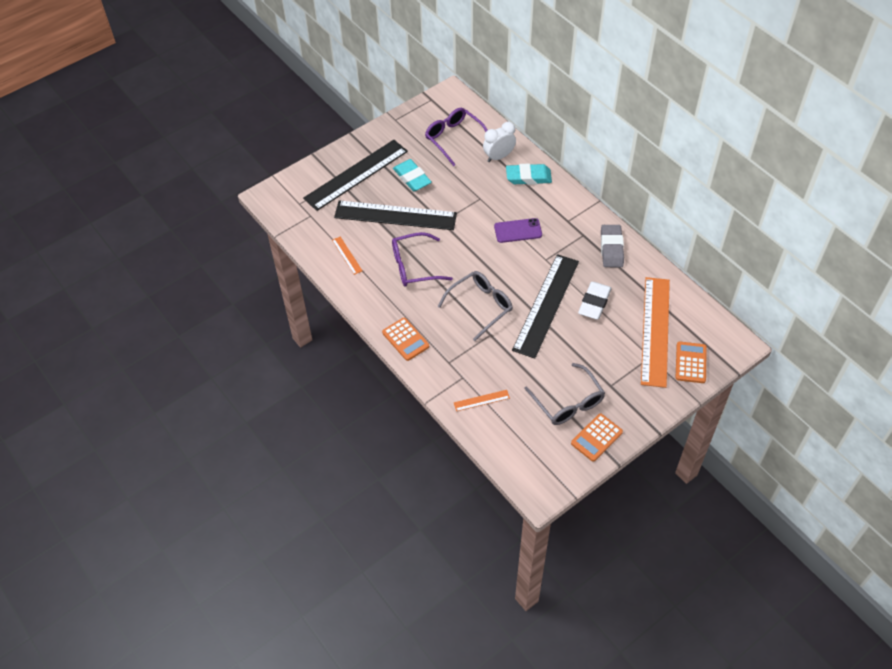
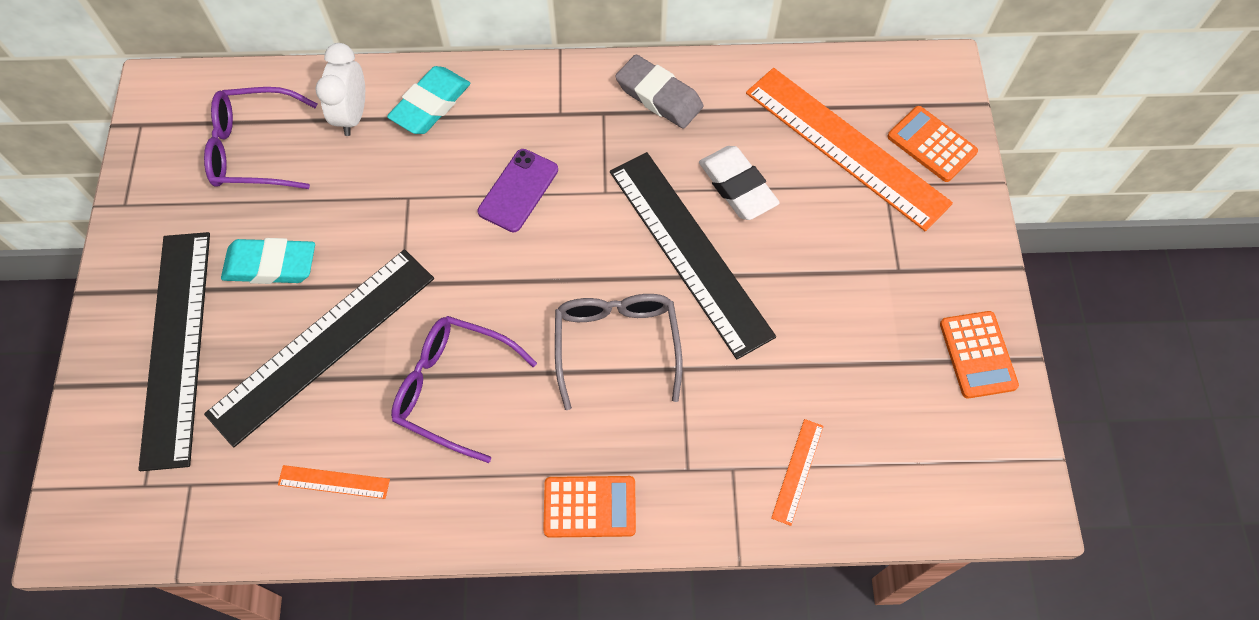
camera: 55 degrees left, 10 degrees up
purple glasses [392,232,453,286] -> purple glasses turned 90 degrees clockwise [391,316,537,463]
grey glasses [524,363,605,425] -> none

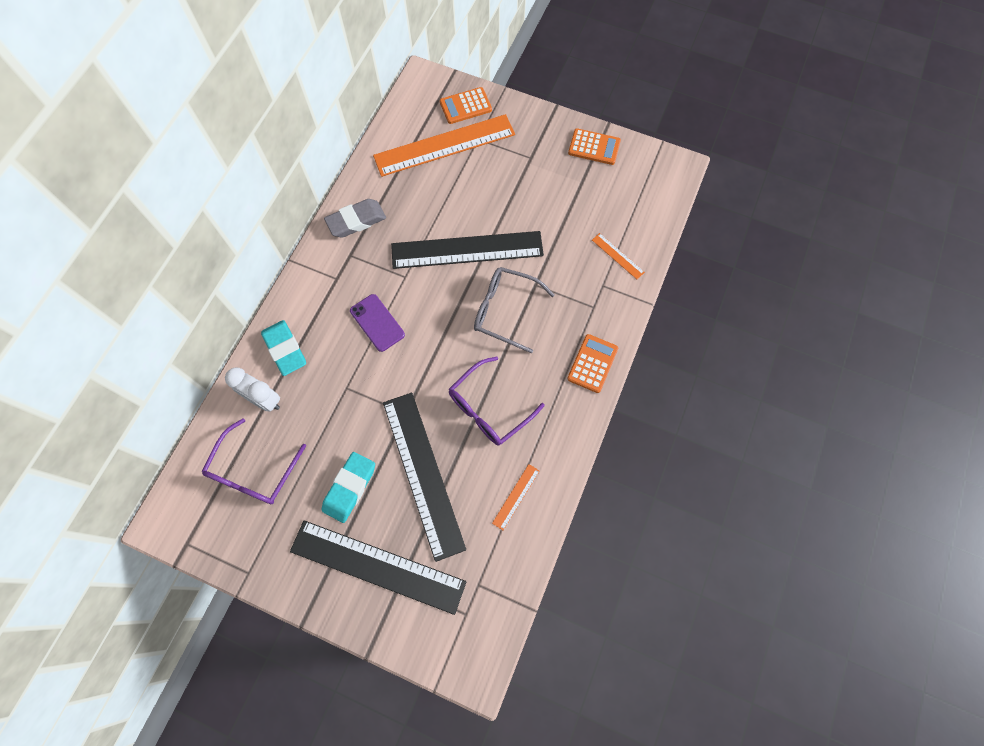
camera: 65 degrees left, 5 degrees up
white eraser [699,146,780,220] -> none

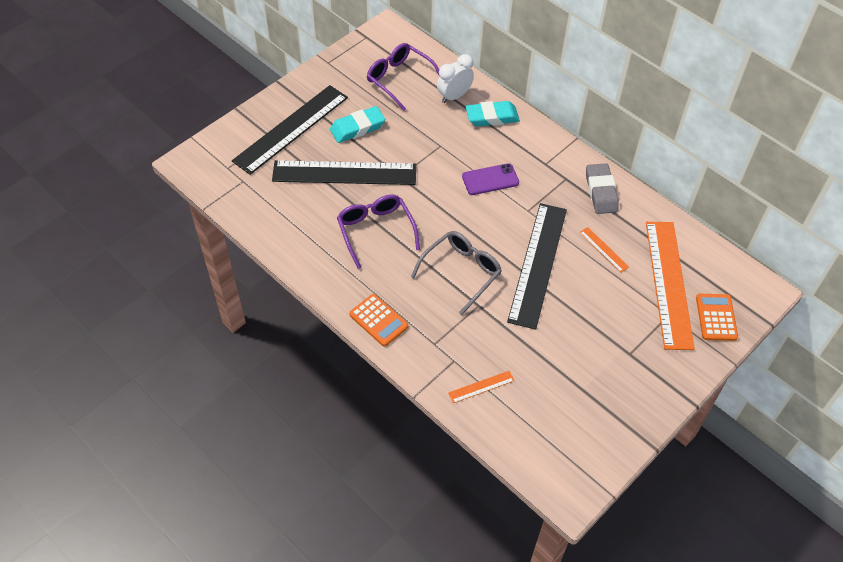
camera: 110 degrees right, 15 degrees down
turquoise eraser [322,452,375,523] -> turquoise eraser turned 75 degrees counterclockwise [330,106,385,143]
orange ruler [492,464,540,530] -> orange ruler moved to [579,227,629,273]
orange calculator [568,128,621,165] -> none

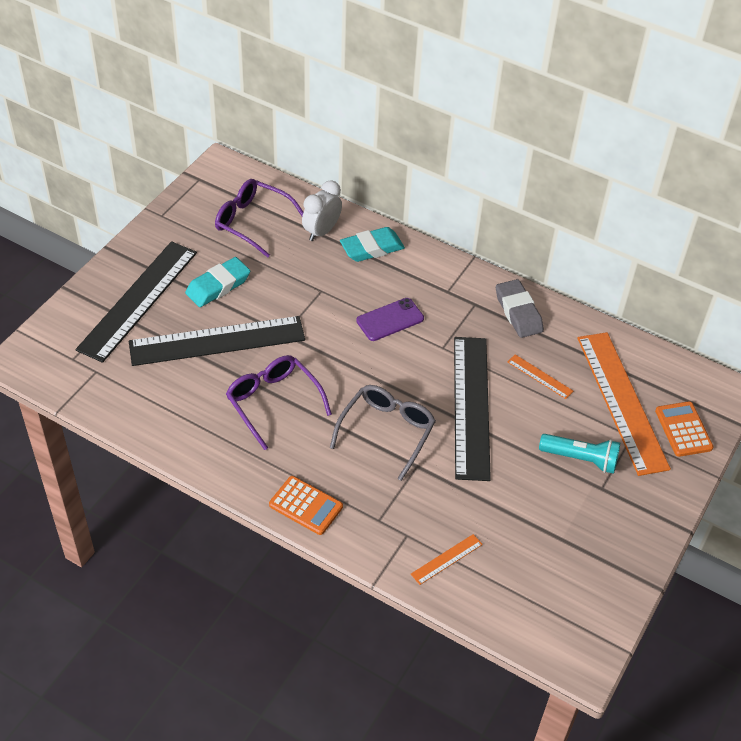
camera: 15 degrees left, 5 degrees down
none -> turquoise flashlight [539,434,620,474]

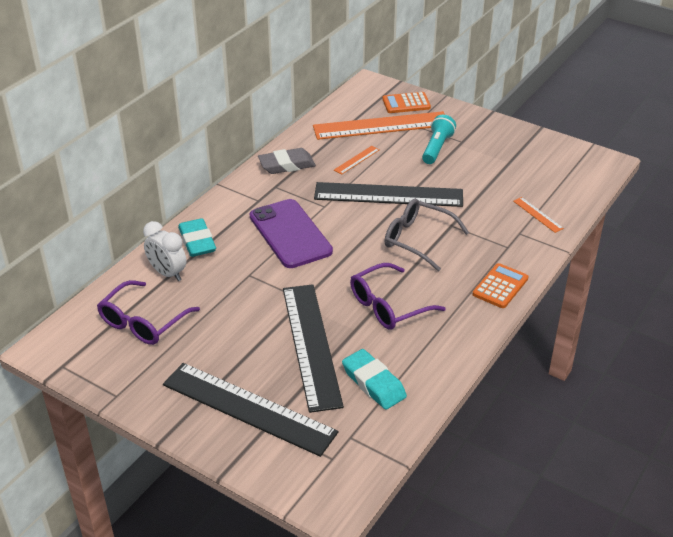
camera: 85 degrees left, 10 degrees down
turquoise eraser [185,257,250,307] -> turquoise eraser moved to [342,349,407,410]
purple phone [356,298,424,341] -> purple phone [250,199,333,268], size x1.68

